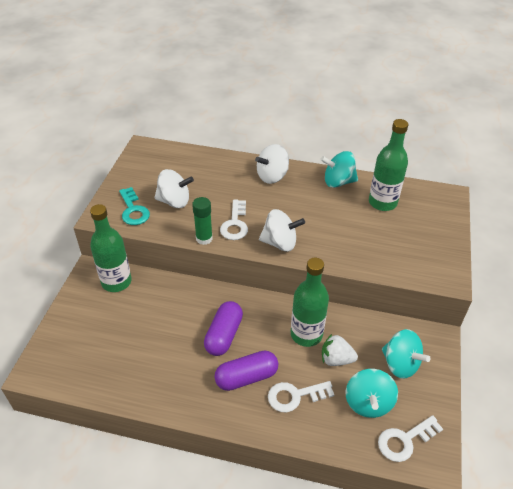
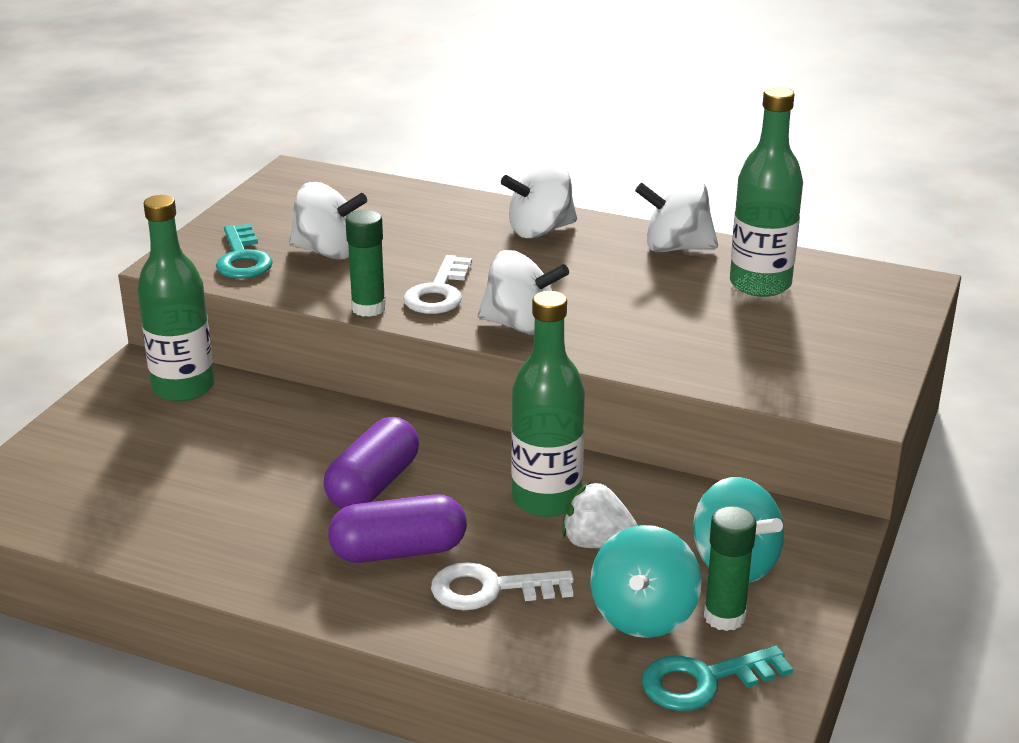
camera: 10 degrees right, 15 degrees down
turquoise spinning top [320,151,358,188] -> white spinning top [635,181,718,252]
white key [378,415,443,462] -> turquoise key [642,645,793,711]
none -> green glue stick [704,506,757,631]

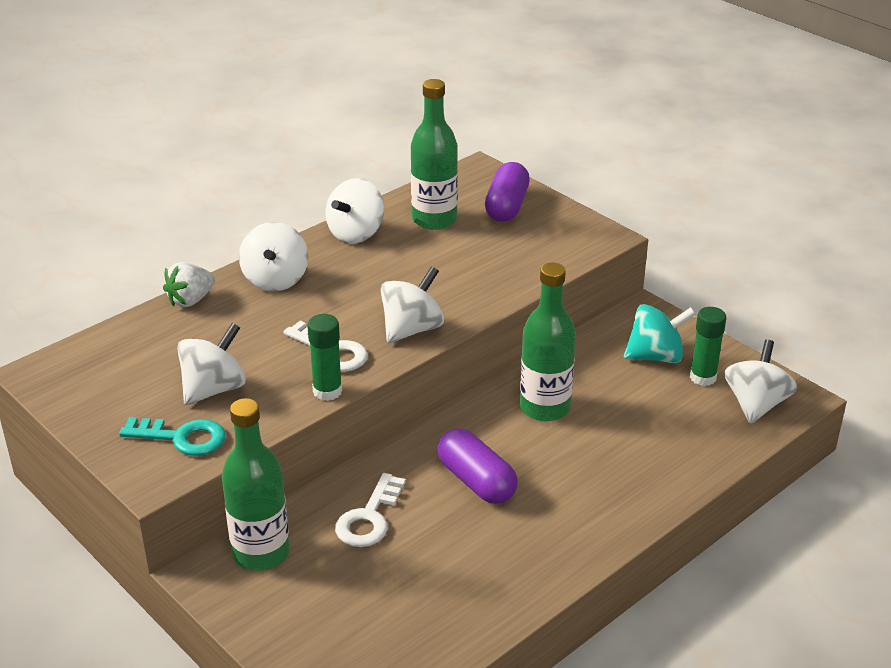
camera: 65 degrees left, 5 degrees up
purple capsule [328,494,467,563] -> purple capsule moved to [485,162,530,222]
white key [431,562,574,610] -> white key moved to [335,473,406,547]
white strawberry [562,482,638,548] -> white strawberry moved to [163,262,215,307]
turquoise spinning top [590,525,701,638] -> none
turquoise key [642,645,793,711] -> white spinning top [724,340,797,424]

